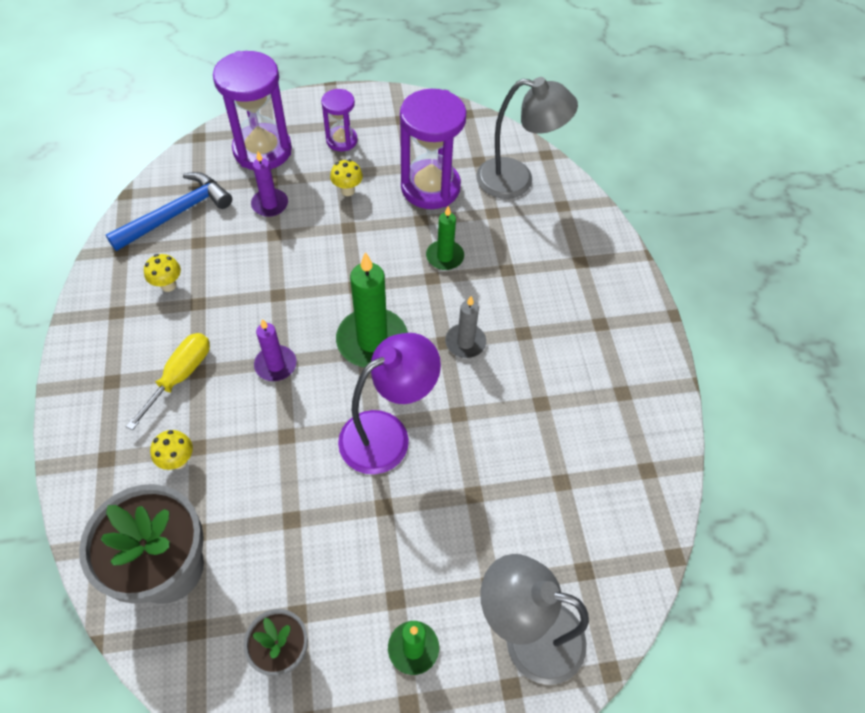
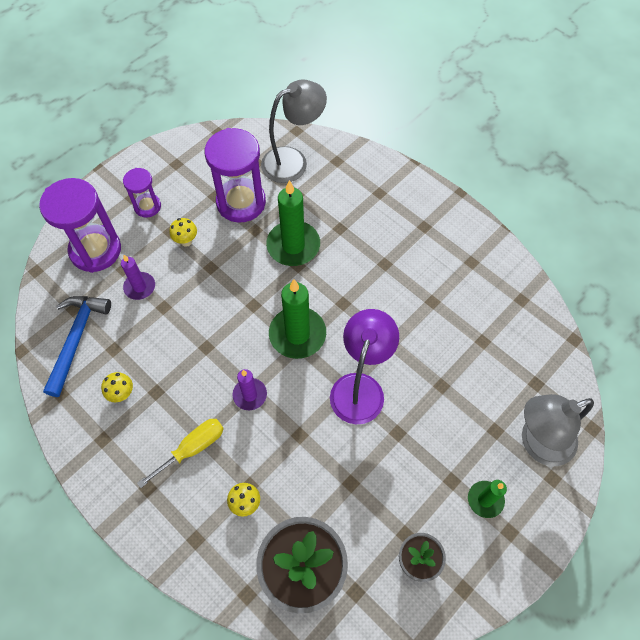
camera: 35 degrees left, 5 degrees up
yellow screwdriver [126,333,210,430] -> yellow screwdriver turned 60 degrees clockwise [137,419,224,488]
green candle [426,206,464,270] -> green candle [266,180,320,266], size x1.74
grey candle [445,296,486,358] -> none

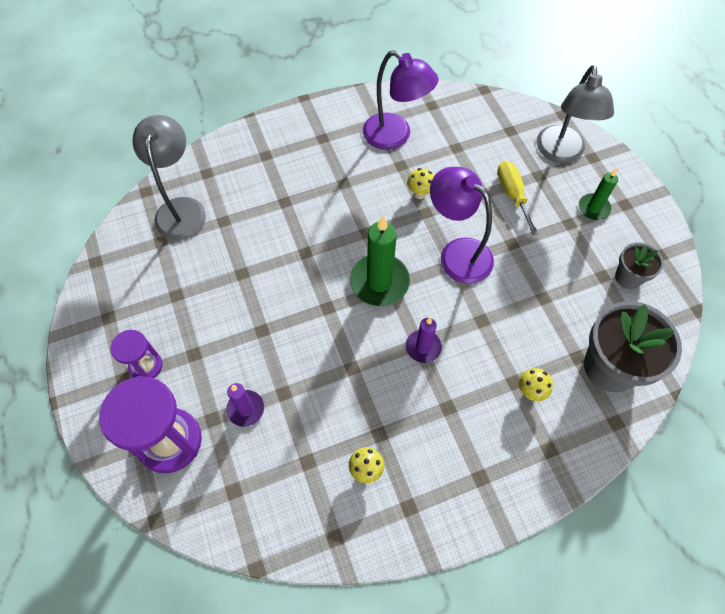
camera: 65 degrees left, 0 degrees up
blue hammer [43,296,111,397] -> none
yellow screwdriver [137,419,224,488] -> yellow screwdriver moved to [497,161,539,235]
yellow mushroom [170,218,197,247] -> yellow mushroom moved to [407,168,434,199]
purple hourglass [205,128,266,223] -> none
green candle [266,180,320,266] -> none
none -> purple lamp [363,50,438,150]

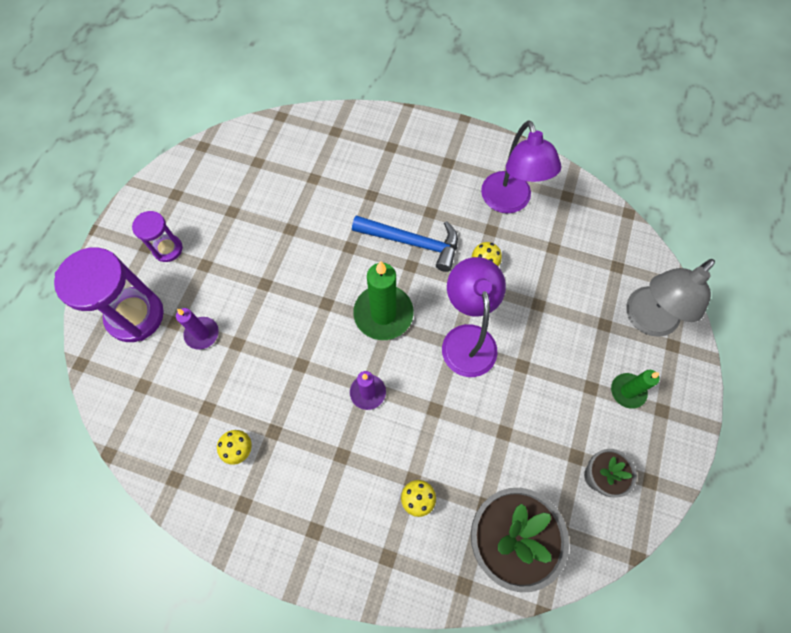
camera: 40 degrees right, 5 degrees up
grey lamp [133,115,206,240] -> none
yellow screwdriver [497,161,539,235] -> none
none -> blue hammer [352,216,458,272]

